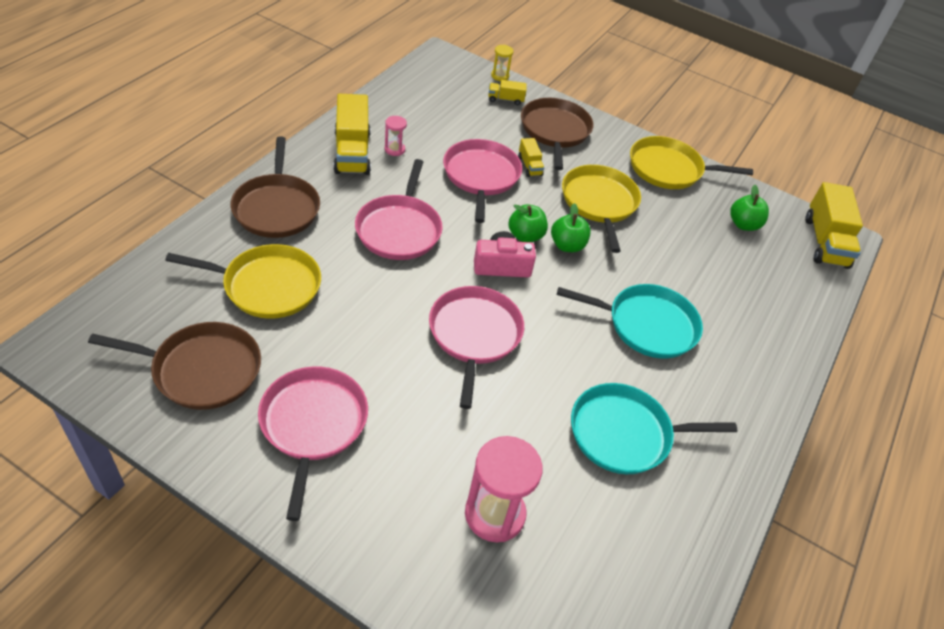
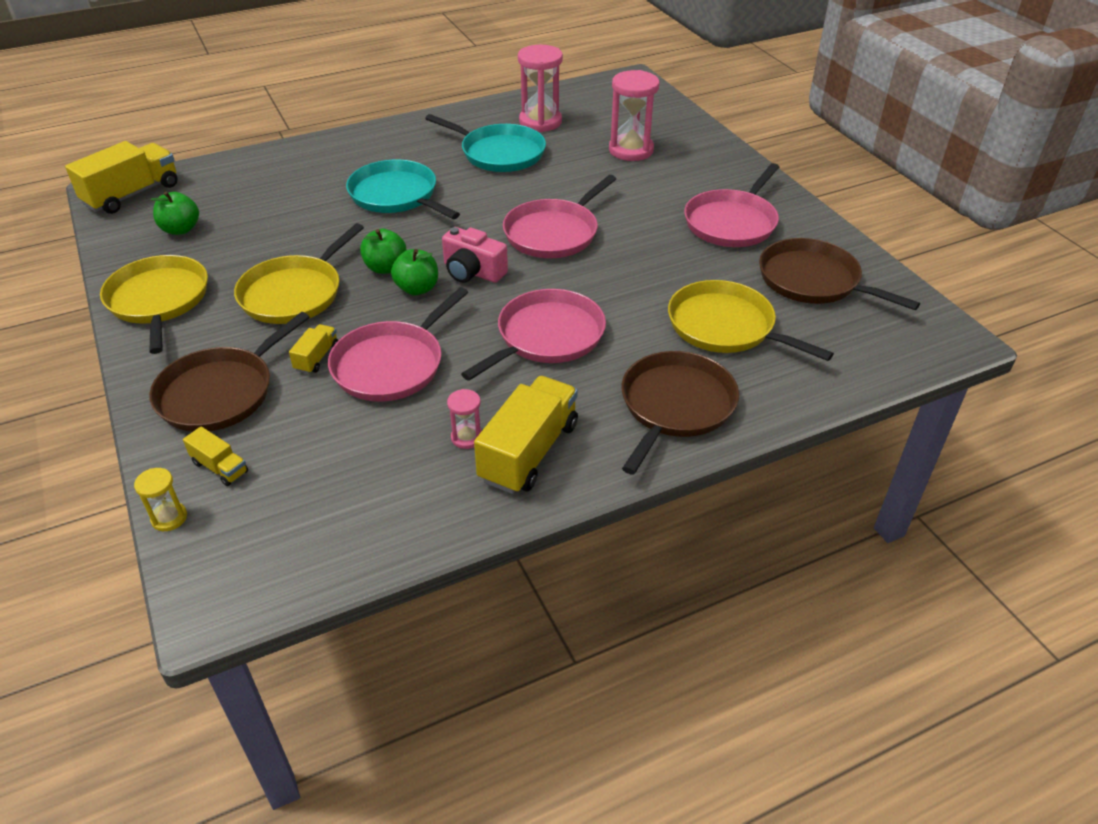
camera: 140 degrees left, 5 degrees down
yellow pan [630,136,753,189] -> yellow pan turned 150 degrees counterclockwise [100,255,208,354]
none -> pink hourglass [518,45,563,132]

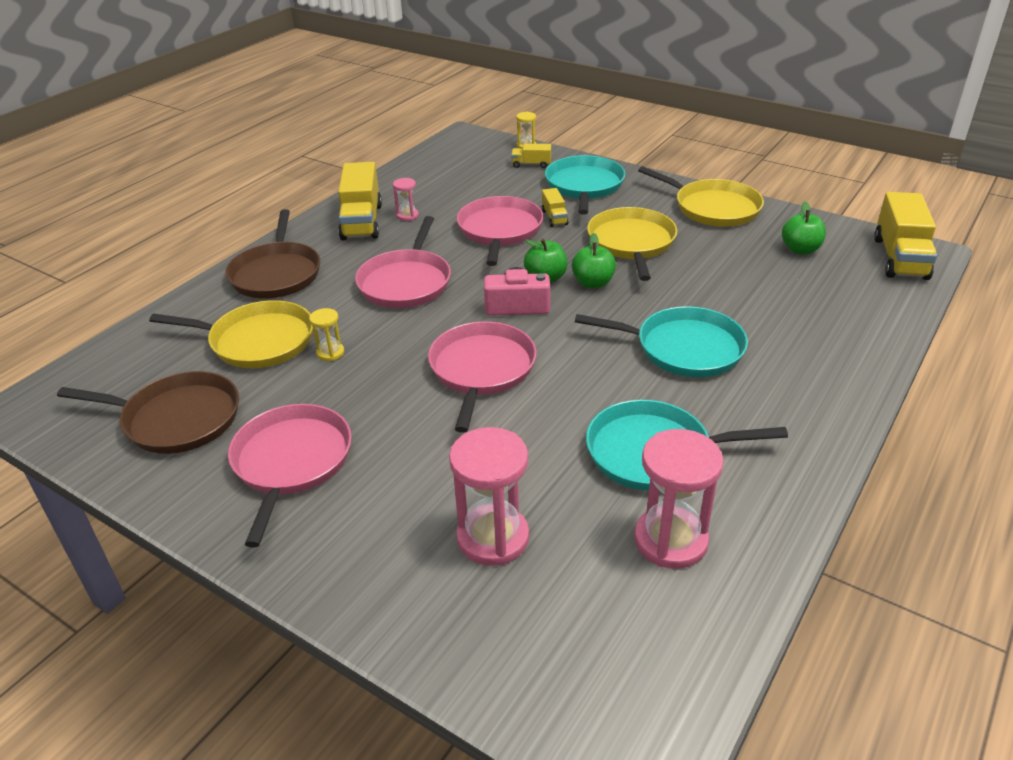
camera: 150 degrees right, 5 degrees down
brown pan [149,312,309,432] -> turquoise pan [545,155,625,215]
none -> yellow hourglass [309,308,344,361]

